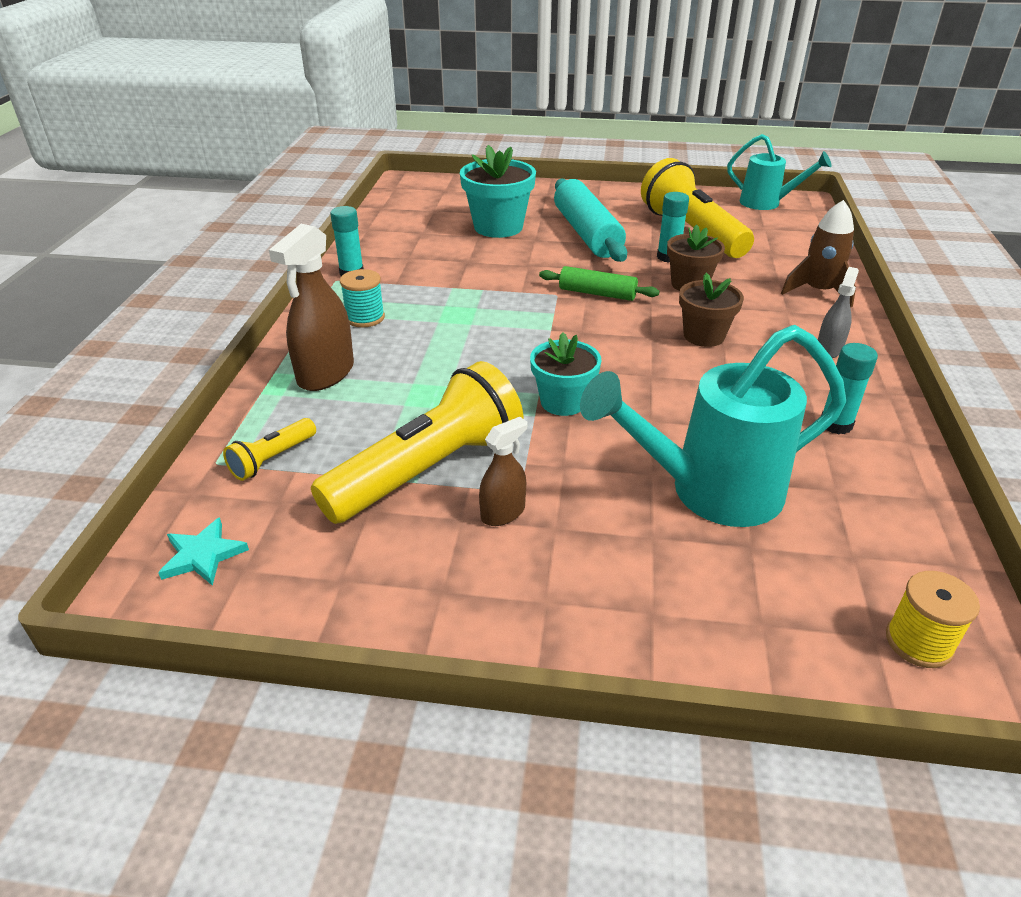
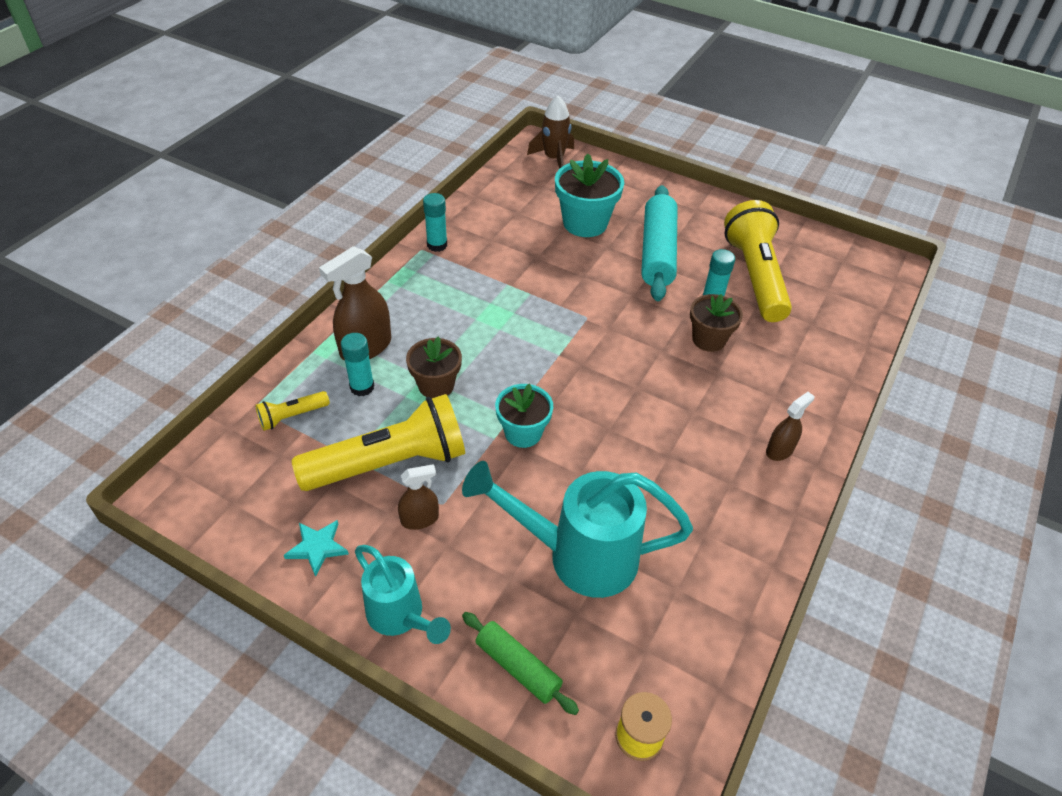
camera: 20 degrees right, 10 degrees up
turquoise star [158,517,249,586] -> turquoise star moved to [284,520,349,577]
turquoise spool [340,269,385,328] -> none
green rolling pin [539,266,659,301] -> green rolling pin moved to [462,612,579,715]
brown flower pot [679,273,744,347] -> brown flower pot moved to [406,336,462,398]
turquoise watering can [727,134,832,210] -> turquoise watering can moved to [355,545,451,644]
brown rocket [781,200,856,307] -> brown rocket moved to [527,96,574,169]
grey spray bottle [818,267,859,358] -> brown spray bottle [766,392,814,461]
turquoise glue stick [821,343,878,434] -> turquoise glue stick moved to [341,333,374,396]

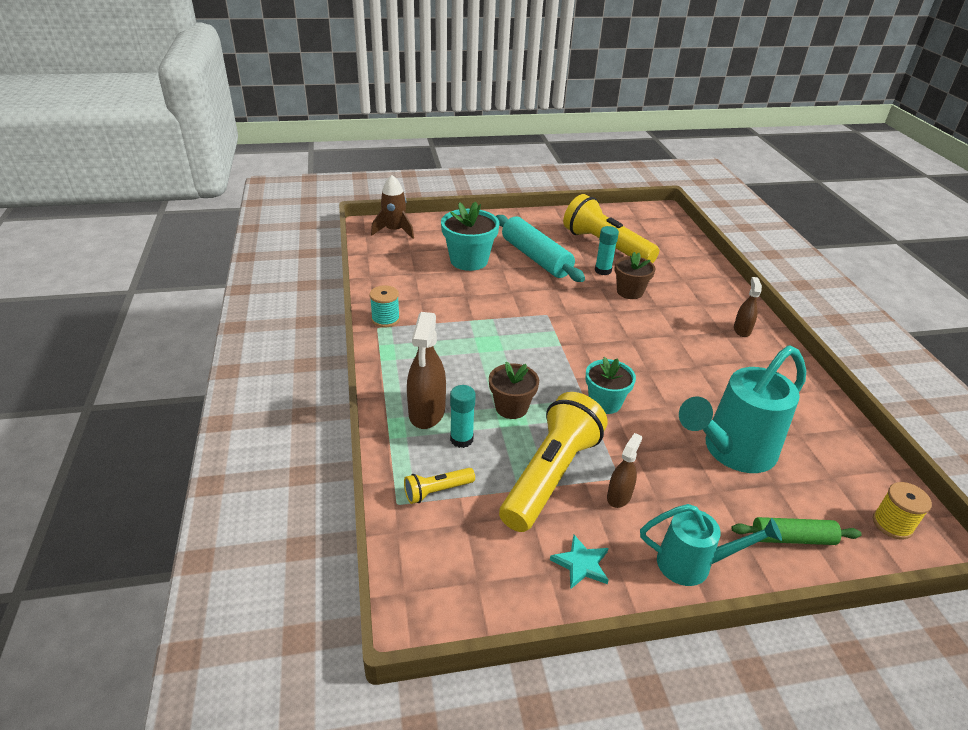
camera: 40 degrees left, 10 degrees down
yellow flashlight [255,391,330,431] -> yellow flashlight turned 45 degrees clockwise [404,468,475,504]
turquoise glue stick [423,193,447,252] -> turquoise spool [370,285,400,327]

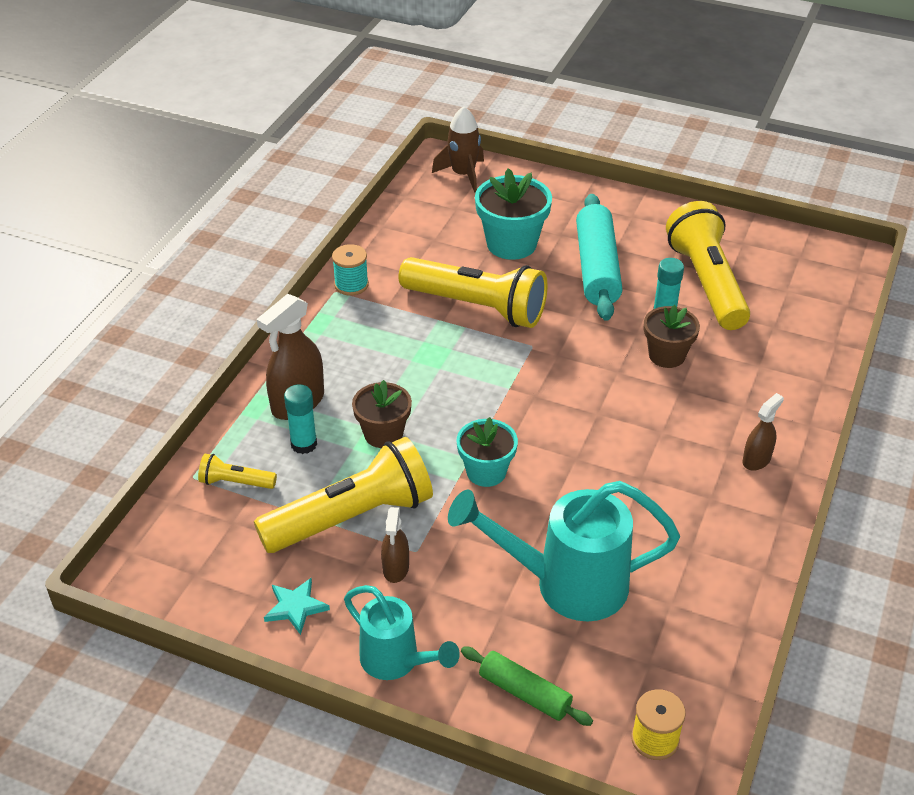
camera: 35 degrees right, 5 degrees up
brown spray bottle [607,433,642,508] -> brown spray bottle turned 120 degrees clockwise [381,507,409,583]
none -> yellow flashlight [398,257,547,328]

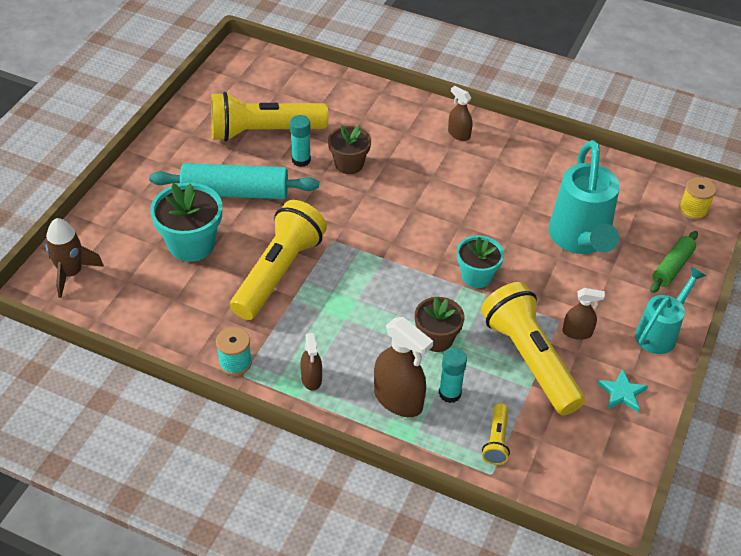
camera: 90 degrees left, 5 degrees up
none -> brown spray bottle [300,333,322,391]

